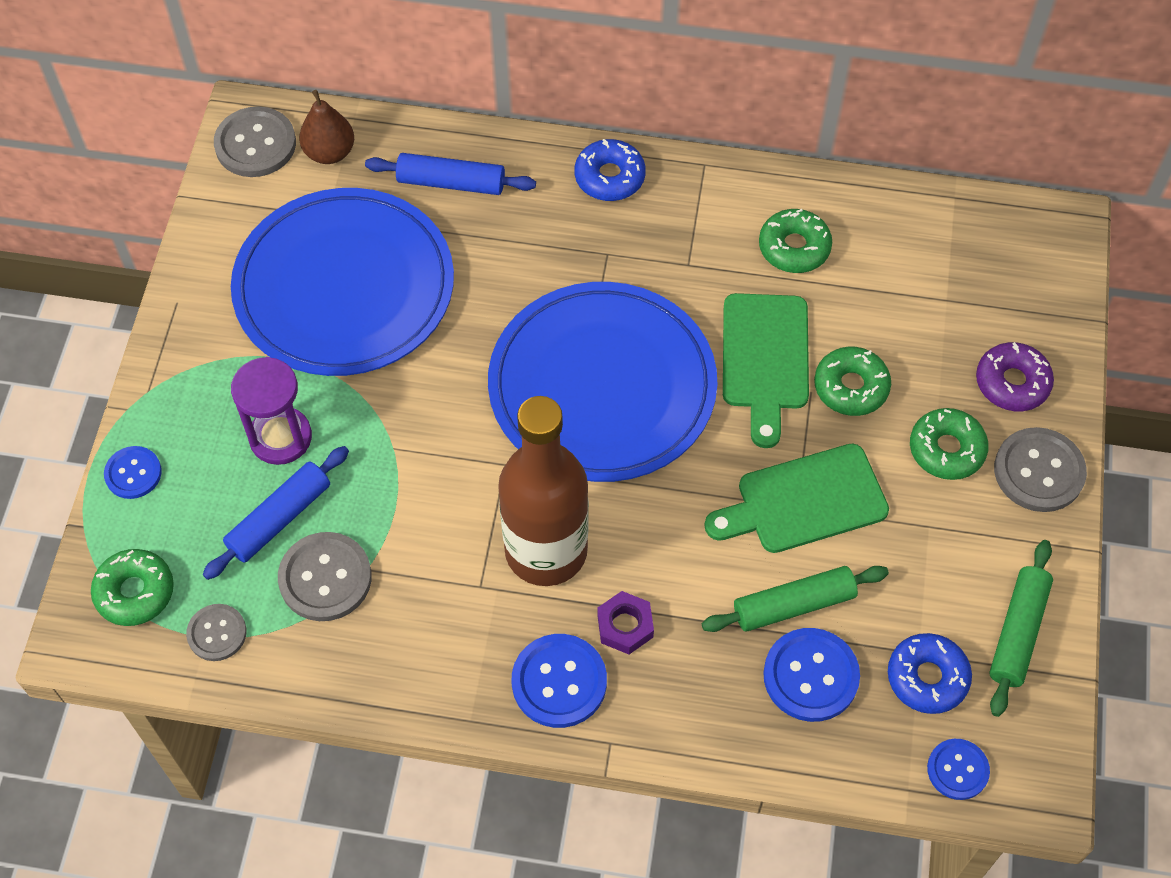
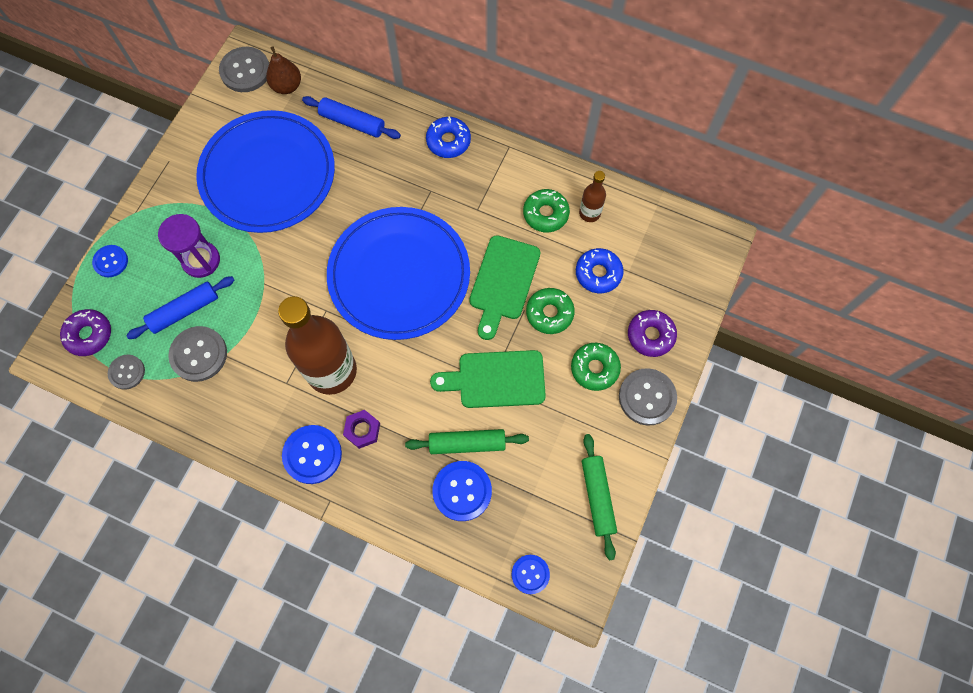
camera: 15 degrees right, 10 degrees up
green donut [91,549,174,626] -> purple donut [60,309,111,356]
blue donut [888,633,972,714] -> blue donut moved to [576,248,624,293]
green rolling pin [989,540,1053,717] -> green rolling pin turned 45 degrees counterclockwise [582,434,617,561]
none -> brown bottle [579,171,606,222]

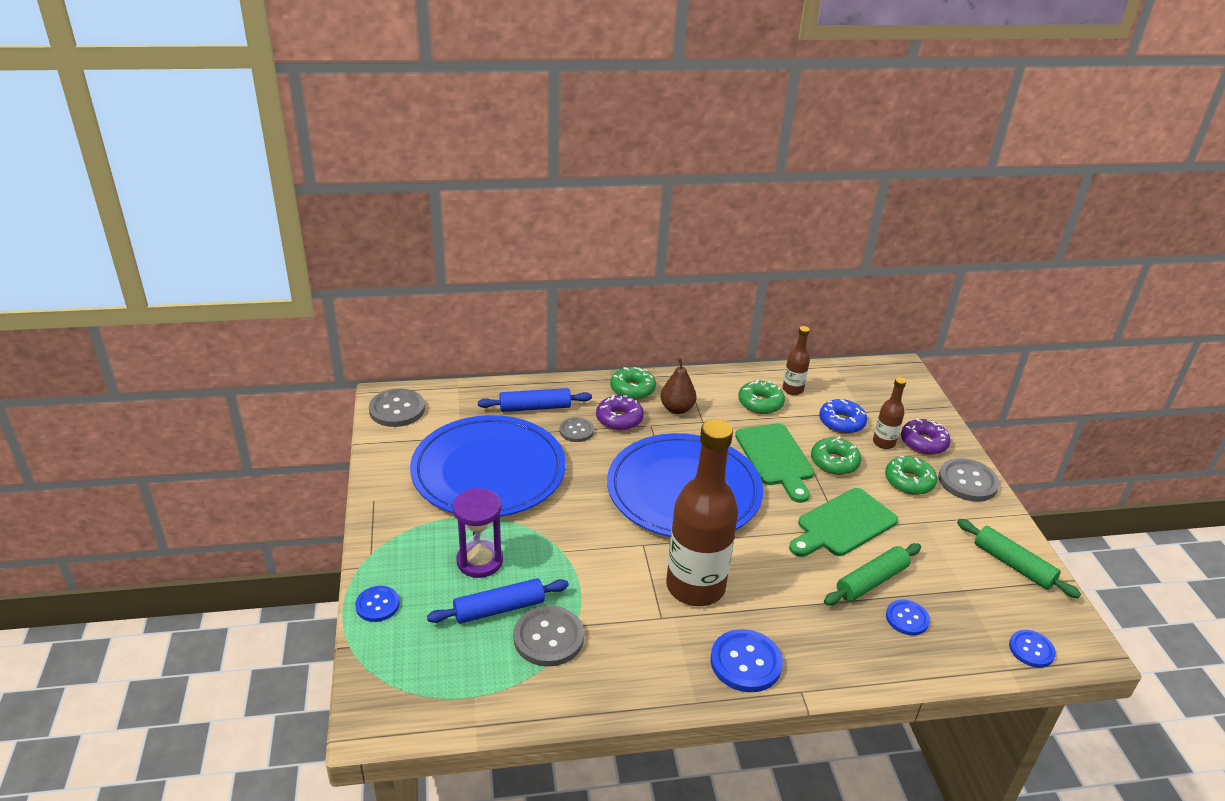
camera: 35 degrees left, 35 degrees down
purple donut [60,309,111,356] -> purple donut moved to [596,395,644,431]
grey button [108,355,145,390] -> grey button moved to [559,417,594,442]
blue rolling pin [126,276,234,339] -> blue rolling pin turned 45 degrees clockwise [427,578,569,624]
brown pear [266,46,301,94] -> brown pear moved to [660,358,696,414]
purple nut [343,410,380,449] -> none
blue donut [426,116,471,158] -> green donut [610,367,656,400]
blue button [432,461,492,521] -> blue button [886,599,930,636], size x0.62
none -> brown bottle [873,377,906,449]

